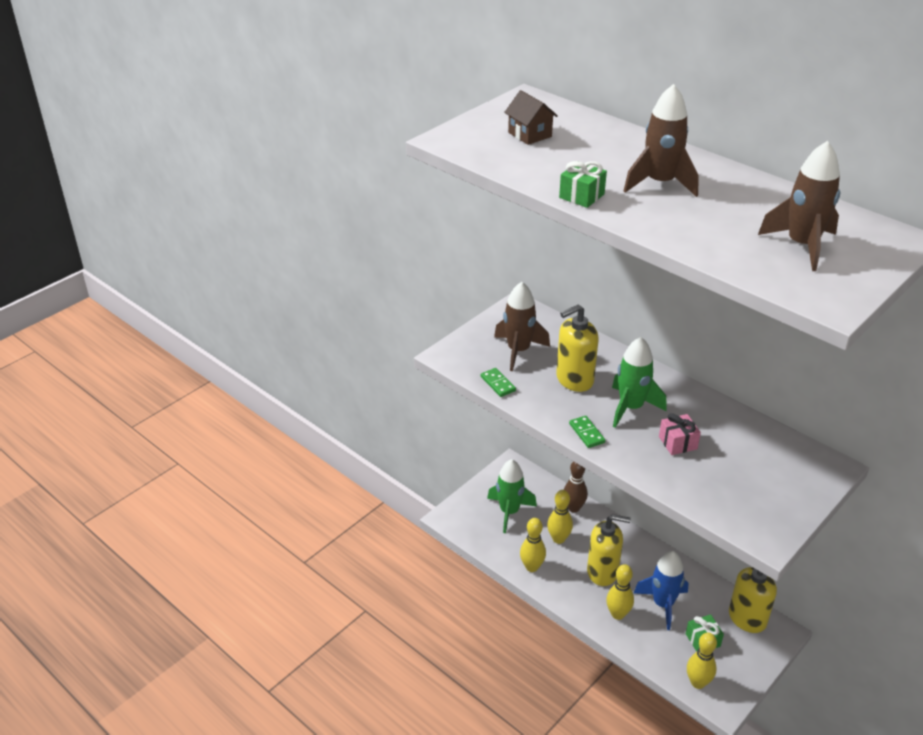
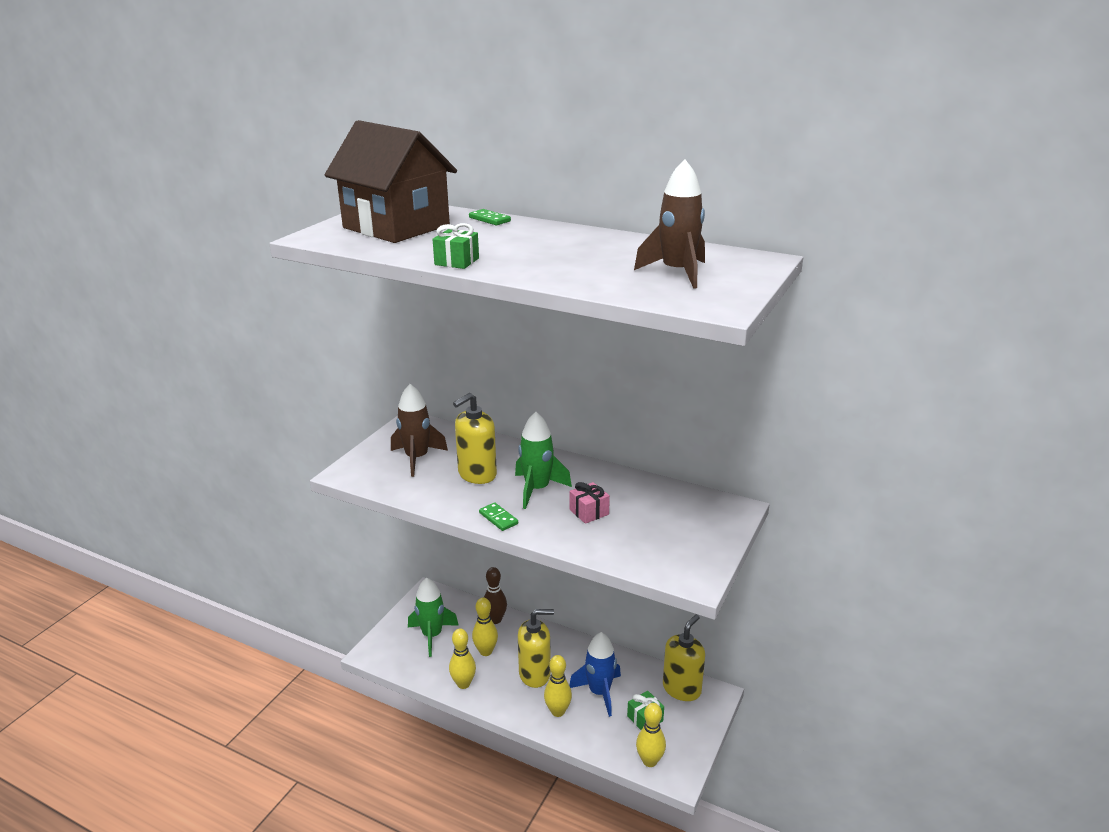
camera: 15 degrees left, 10 degrees down
green domino [481,368,516,397] -> green domino moved to [469,209,511,225]
brown house [504,90,558,145] -> brown house [325,120,457,243], size x2.43
brown rocket [624,84,699,197] -> none

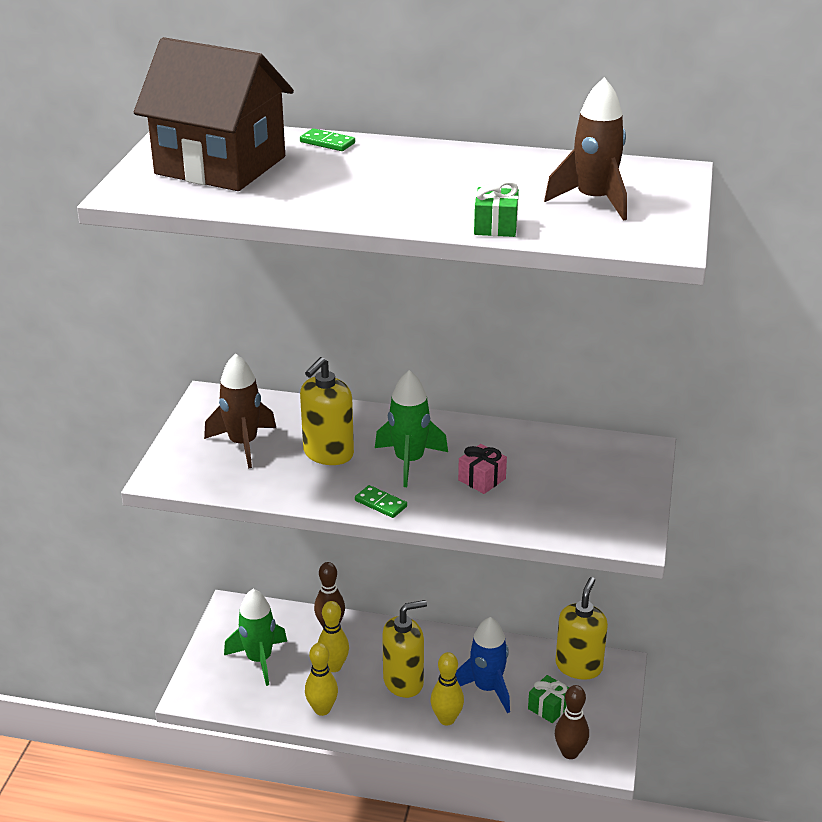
camera: 15 degrees left, 5 degrees up
green gift [433,223,479,269] -> green gift moved to [474,181,519,237]
yellow bowling pin [636,703,666,767] -> brown bowling pin [555,685,589,759]

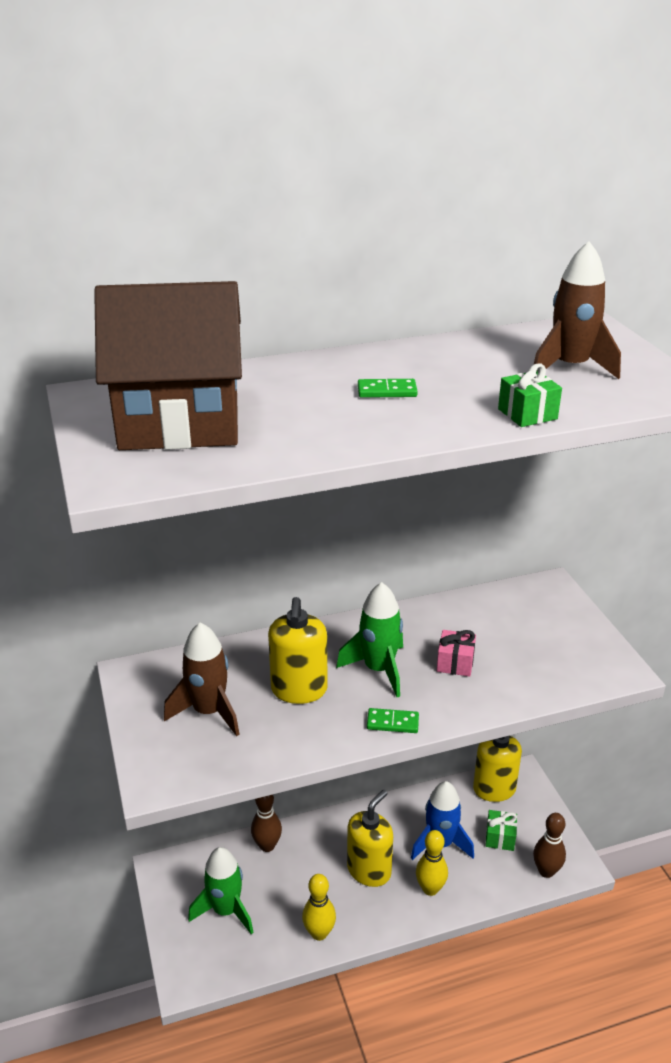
camera: 30 degrees left, 0 degrees up
green domino [300,128,355,151] -> green domino moved to [358,379,418,398]
yellow bowling pin [318,601,349,672] -> none

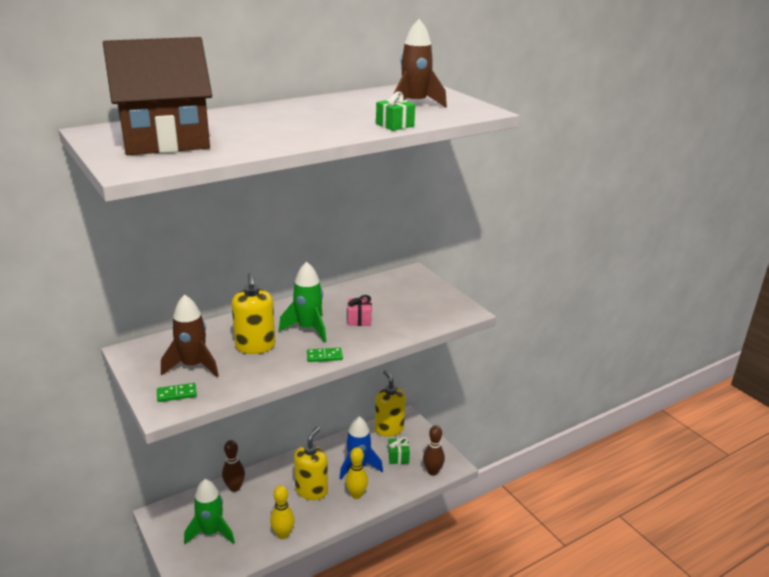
camera: 15 degrees left, 5 degrees down
green domino [358,379,418,398] -> green domino moved to [157,383,197,402]

